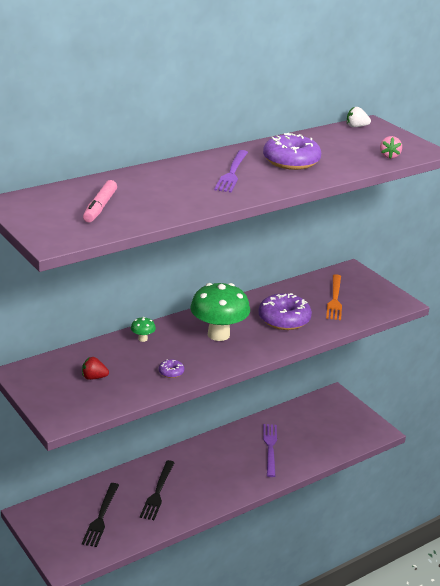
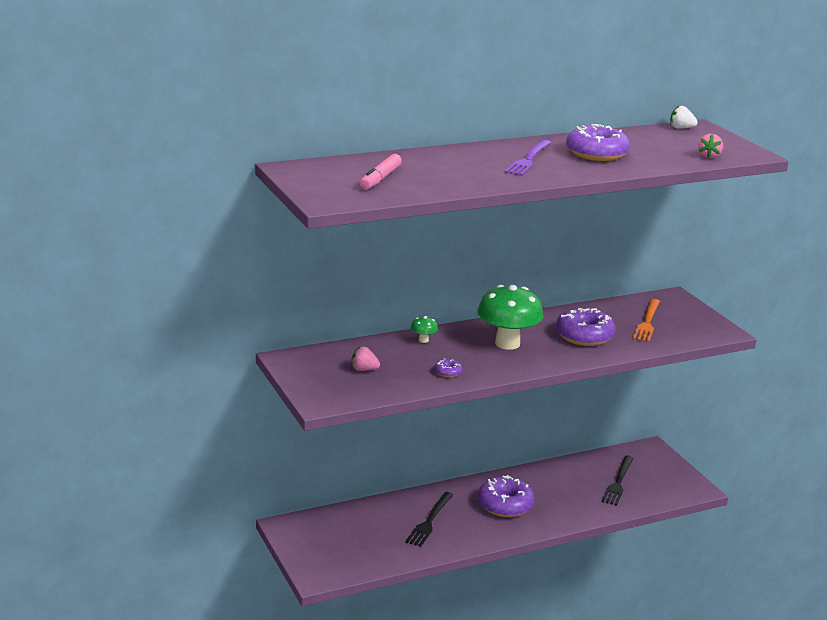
camera: 10 degrees right, 5 degrees down
red strawberry [82,357,109,380] -> pink strawberry [351,347,380,371]
black fork [82,483,119,547] -> black fork moved to [602,455,634,506]
purple fork [263,424,277,477] -> none
none -> purple donut [478,475,535,517]

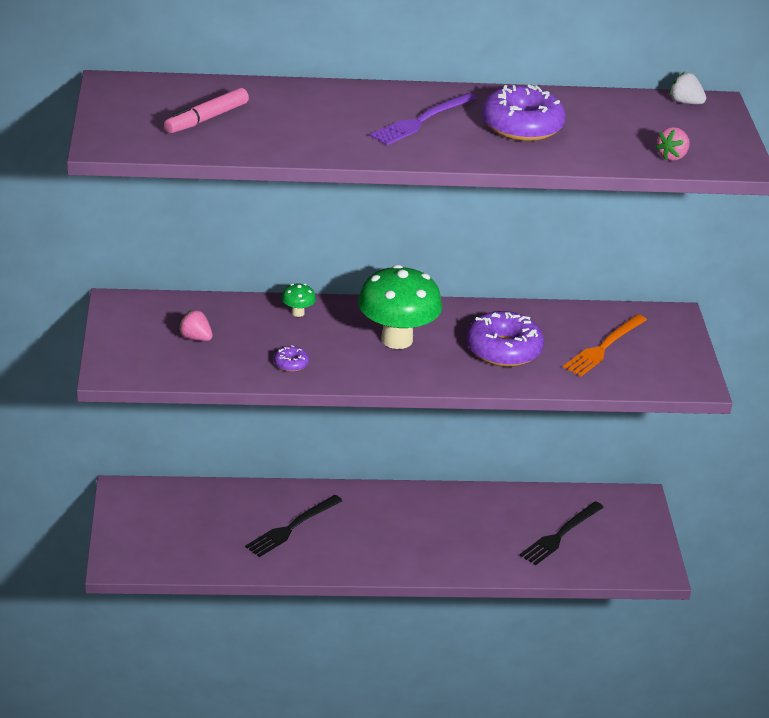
camera: 20 degrees right, 10 degrees up
purple donut [478,475,535,517] -> none

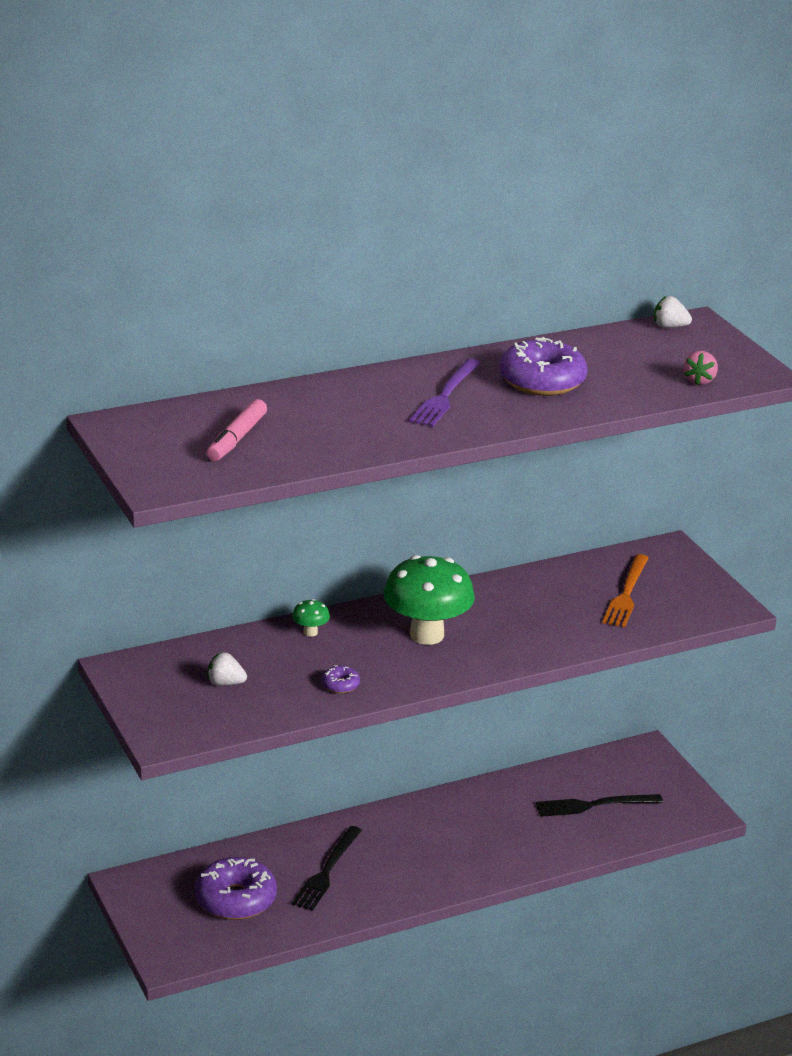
camera: 20 degrees left, 5 degrees down
pink strawberry [178,310,213,341] -> white strawberry [207,652,247,686]
purple donut [466,311,544,367] -> purple donut moved to [195,857,277,920]
black fork [520,501,604,565] -> black fork turned 60 degrees clockwise [536,794,663,817]

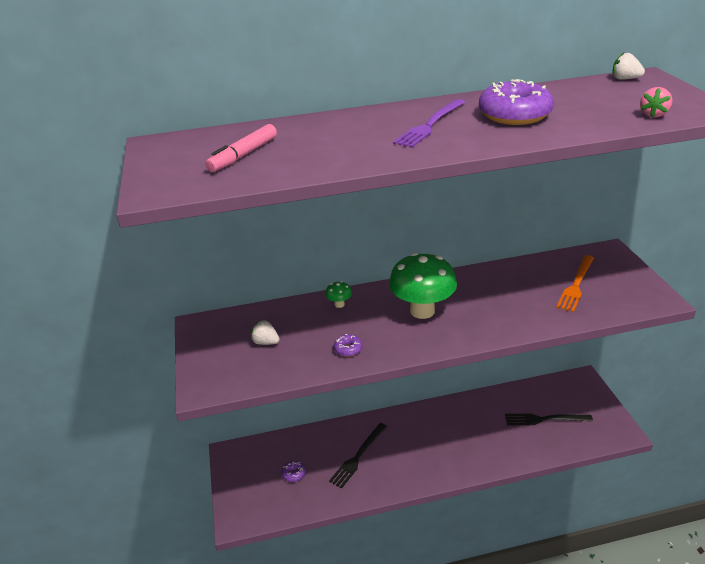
camera: 15 degrees right, 5 degrees up
purple donut [195,857,277,920] -> purple donut [282,461,306,482], size x0.44

